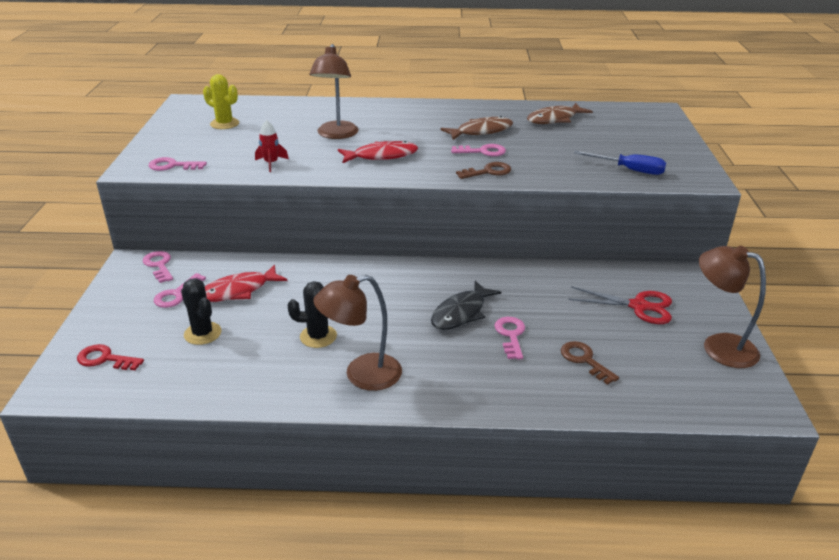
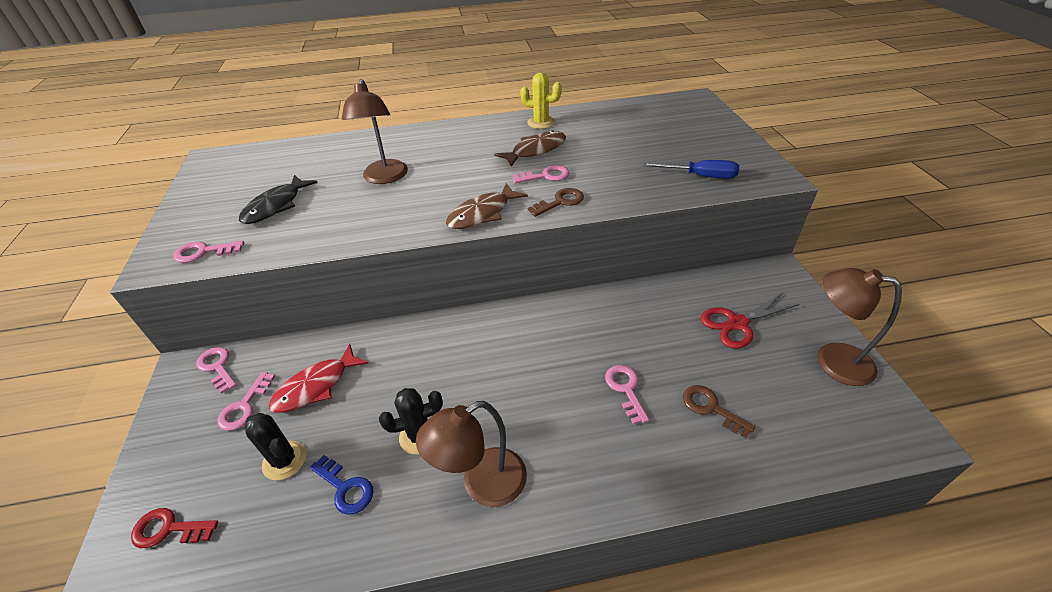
camera: 10 degrees left, 10 degrees up
yellow cactus [203,74,239,129] -> yellow cactus moved to [520,73,562,129]
red rocket [255,120,289,172] -> none
red fish [338,141,418,163] -> none
black fish [431,281,501,330] -> black fish moved to [239,175,318,224]
brown fish [527,103,593,124] -> brown fish moved to [446,183,528,229]
red scissors [568,286,672,324] -> red scissors turned 150 degrees clockwise [701,293,799,349]
none -> blue key [310,455,374,515]

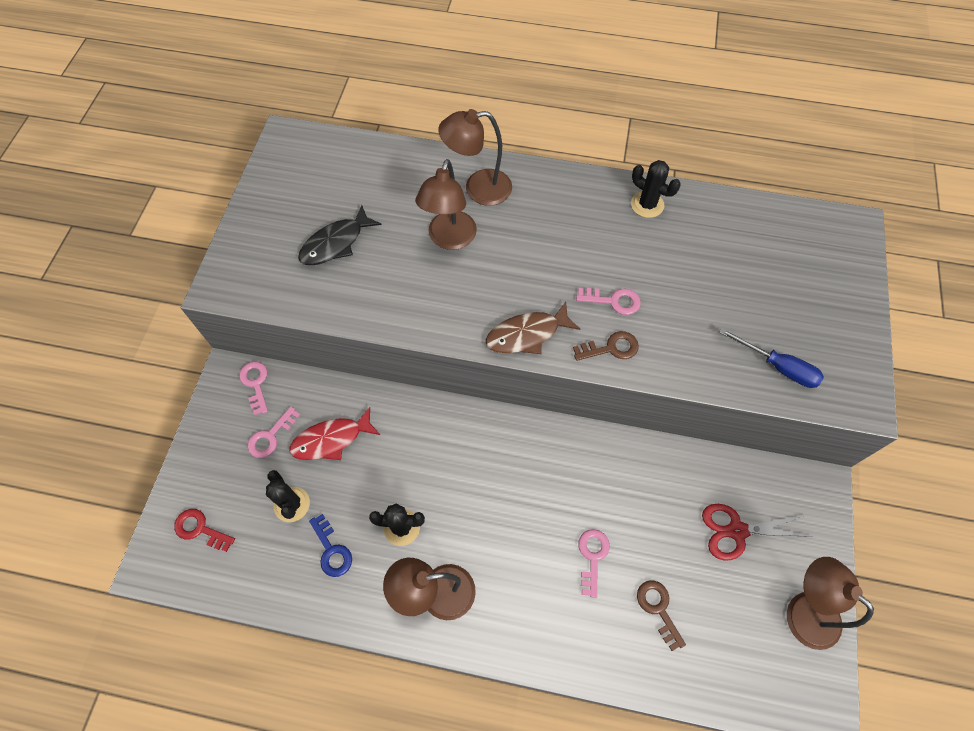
camera: 20 degrees right, 20 degrees up
pink key [173,241,244,263] -> none
brown fish [494,131,566,167] -> none
yellow cactus [520,73,562,129] -> black cactus [631,160,681,218]
none -> brown lamp [438,109,512,206]

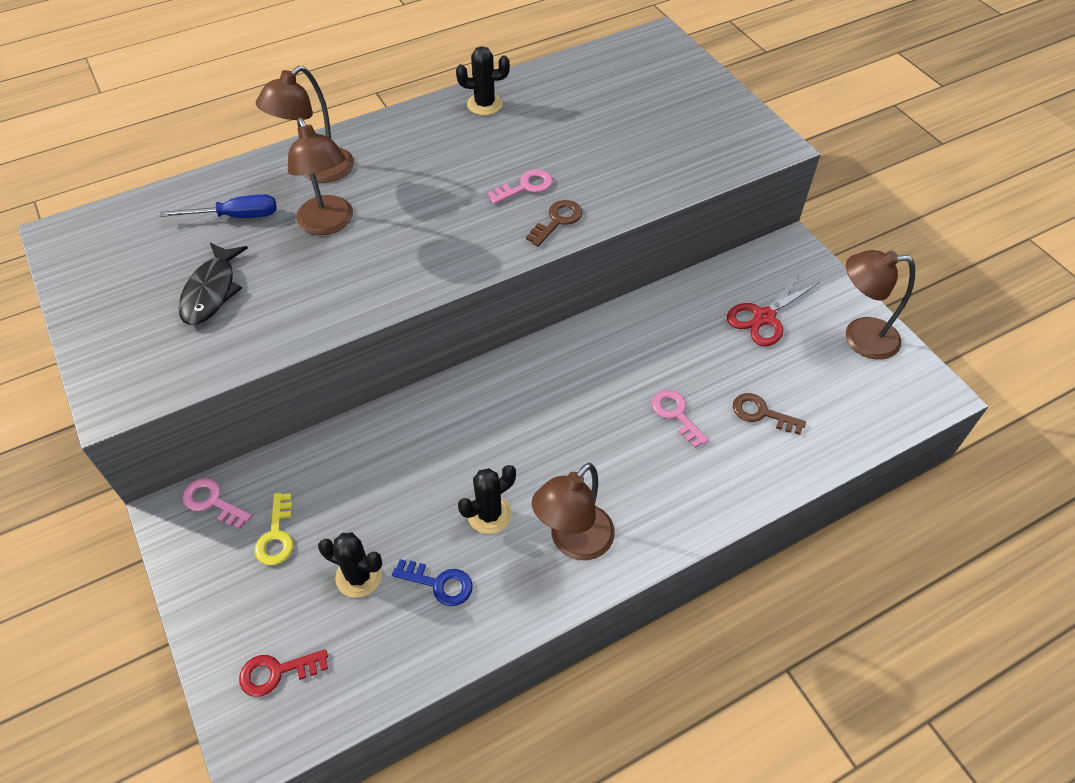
camera: 40 degrees left, 10 degrees down
pink key [247,406,300,458] -> yellow key [254,493,293,565]
red fish [289,407,380,460] -> none
brown fish [486,302,580,354] -> none
blue screwdriver [719,328,824,388] -> blue screwdriver moved to [160,194,277,218]

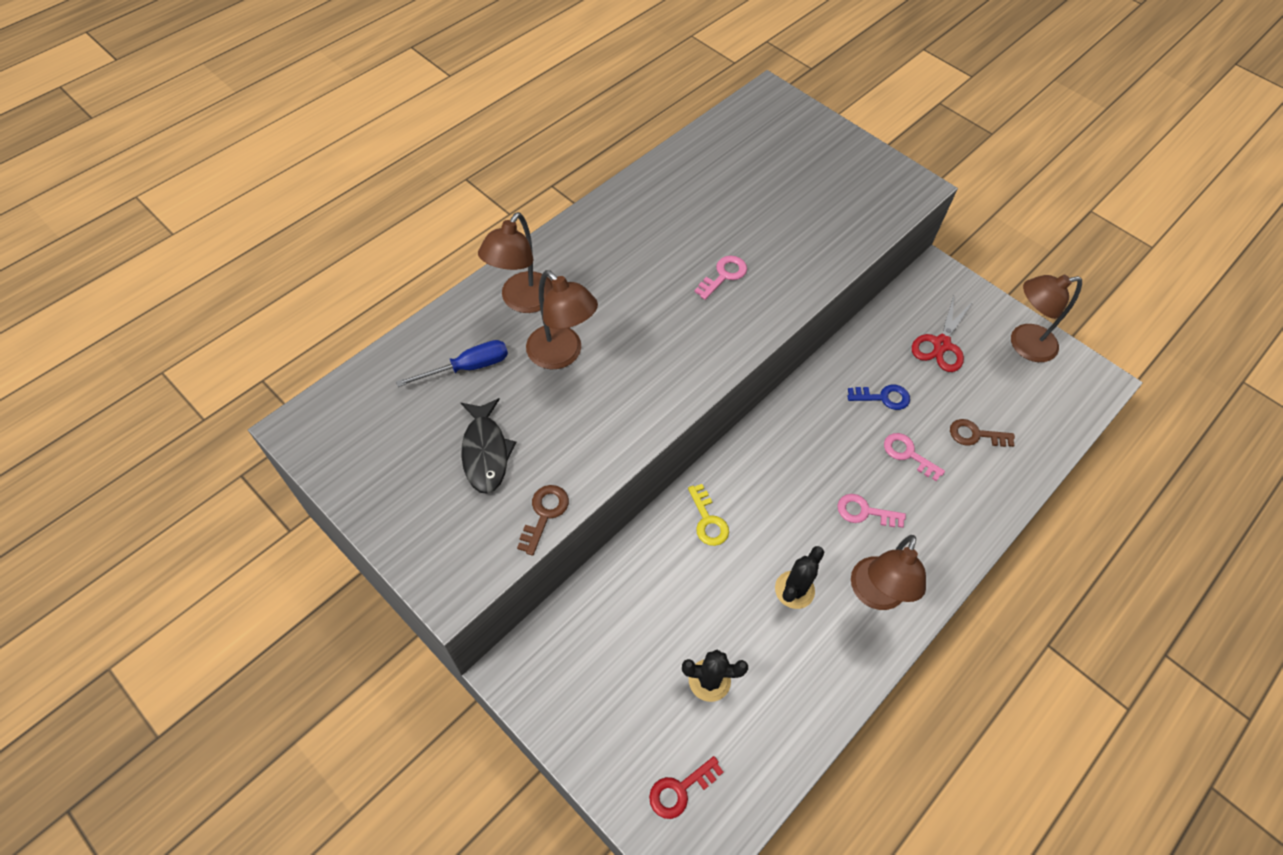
camera: 20 degrees left, 5 degrees up
pink key [183,478,252,529] -> pink key moved to [837,494,906,528]
yellow key [254,493,293,565] -> yellow key moved to [688,484,729,546]
blue key [392,559,473,606] -> blue key moved to [847,385,910,410]
black cactus [456,46,510,115] -> none
brown key [526,200,582,246] -> brown key moved to [517,485,569,556]

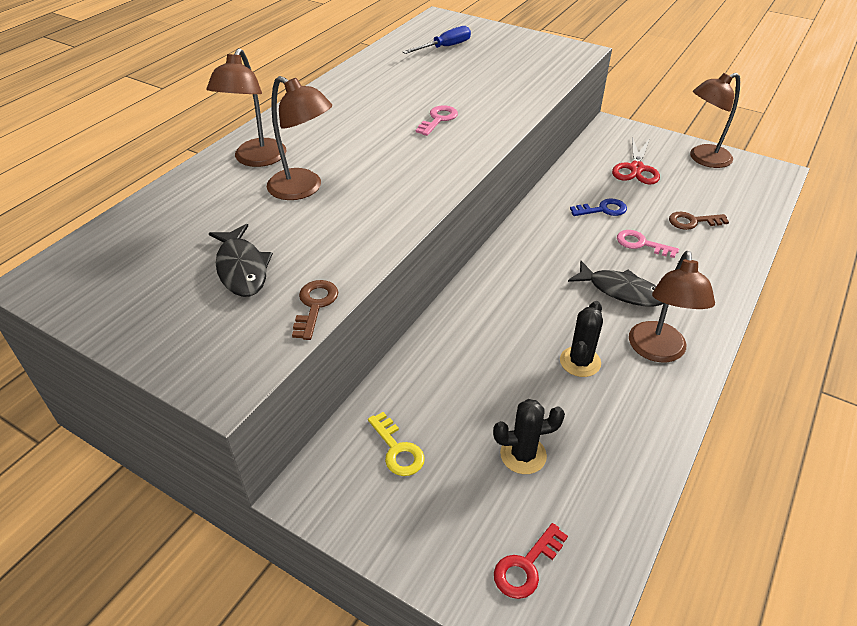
camera: 10 degrees left, 15 degrees down
blue screwdriver [396,340,508,387] -> blue screwdriver moved to [402,26,471,54]
yellow key [688,484,729,546] -> yellow key moved to [368,412,425,476]
pink key [837,494,906,528] -> black fish [568,261,664,307]

